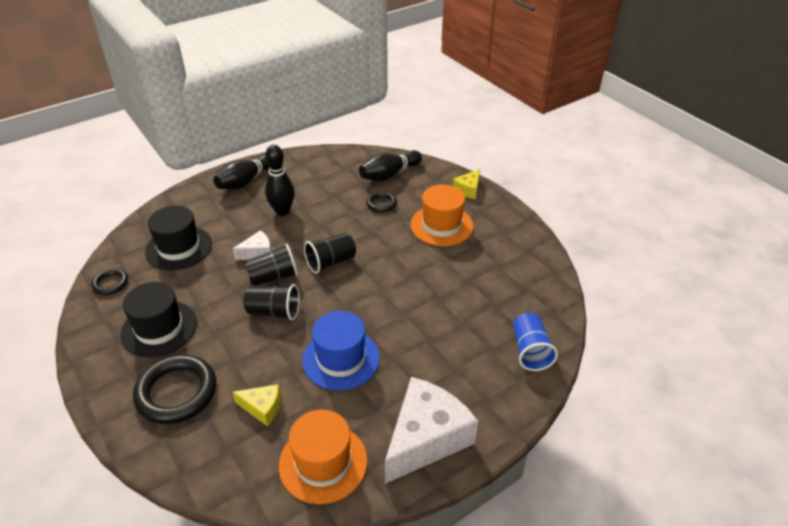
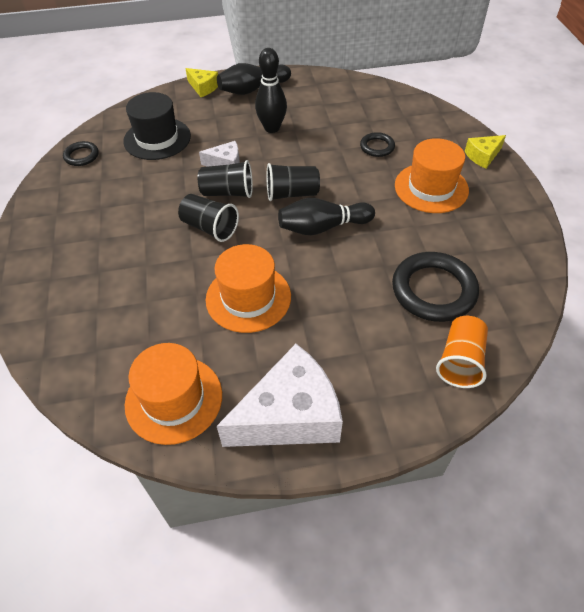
camera: 25 degrees right, 10 degrees up
black hat [120,282,197,357] -> none
black ring [133,355,216,424] -> black ring moved to [392,252,479,322]
yellow cheese [233,384,281,426] -> yellow cheese moved to [185,68,218,97]
blue hat [302,311,380,390] -> orange hat [206,244,291,333]
black bowling pin [359,150,422,181] -> black bowling pin moved to [278,198,375,235]
blue cup [513,313,558,371] -> orange cup [436,316,488,388]

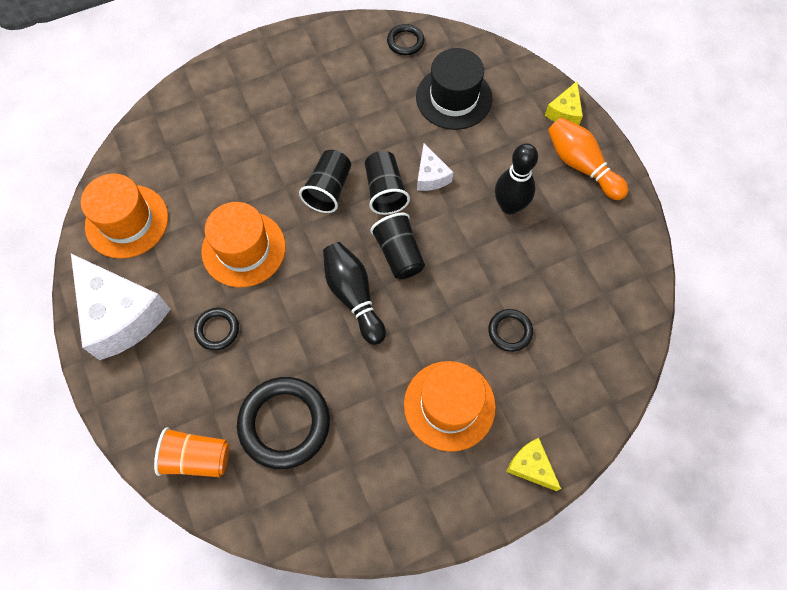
camera: 75 degrees right, 15 degrees up
black bowling pin [217,63,291,95] -> orange bowling pin [548,117,628,200]
none -> black ring [194,308,239,350]

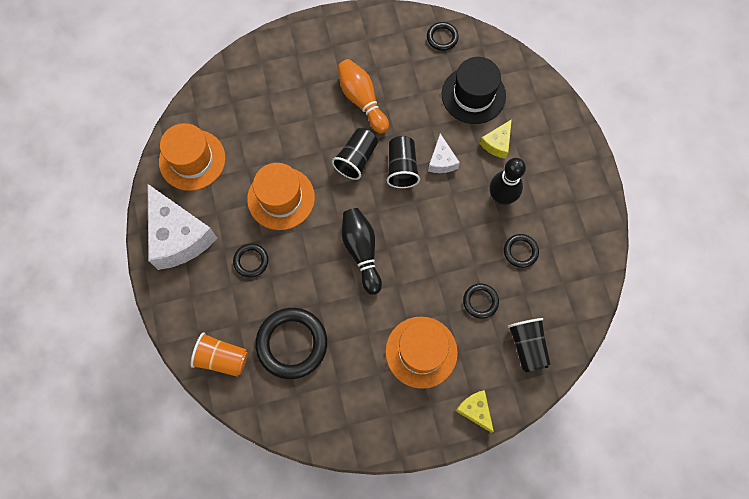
camera: 10 degrees right, 5 degrees up
black cup [370,213,425,279] -> black cup moved to [508,318,551,372]
yellow cheese [545,81,583,125] -> yellow cheese moved to [480,119,512,159]
orange bowling pin [548,117,628,200] -> orange bowling pin moved to [337,59,389,133]
none -> black ring [504,234,539,268]

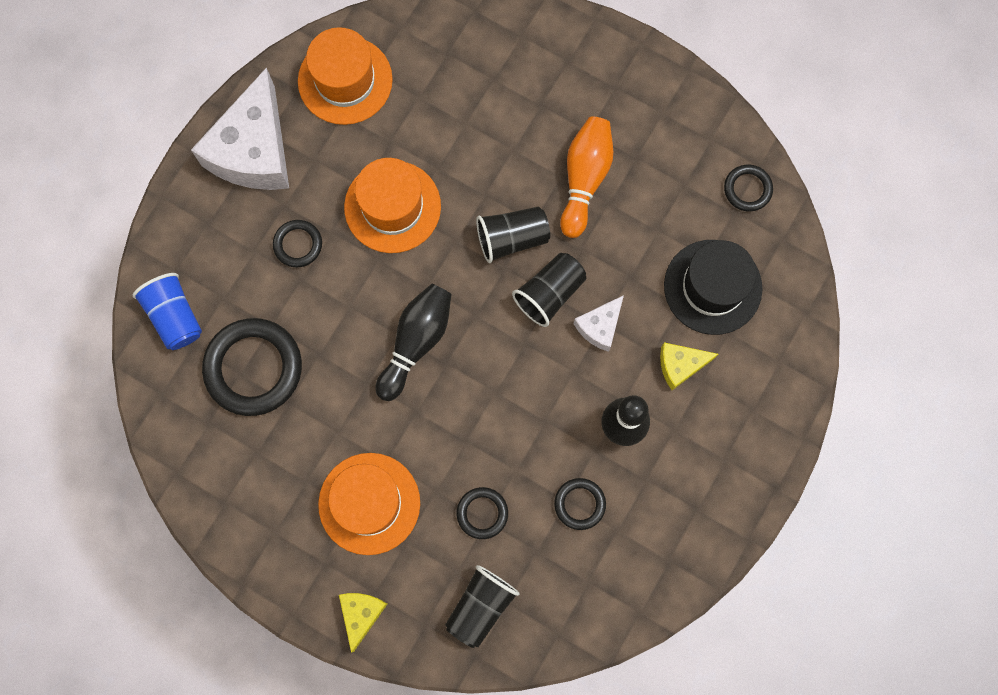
camera: 45 degrees right, 5 degrees up
orange cup [191,332,248,377] -> blue cup [133,273,202,350]

